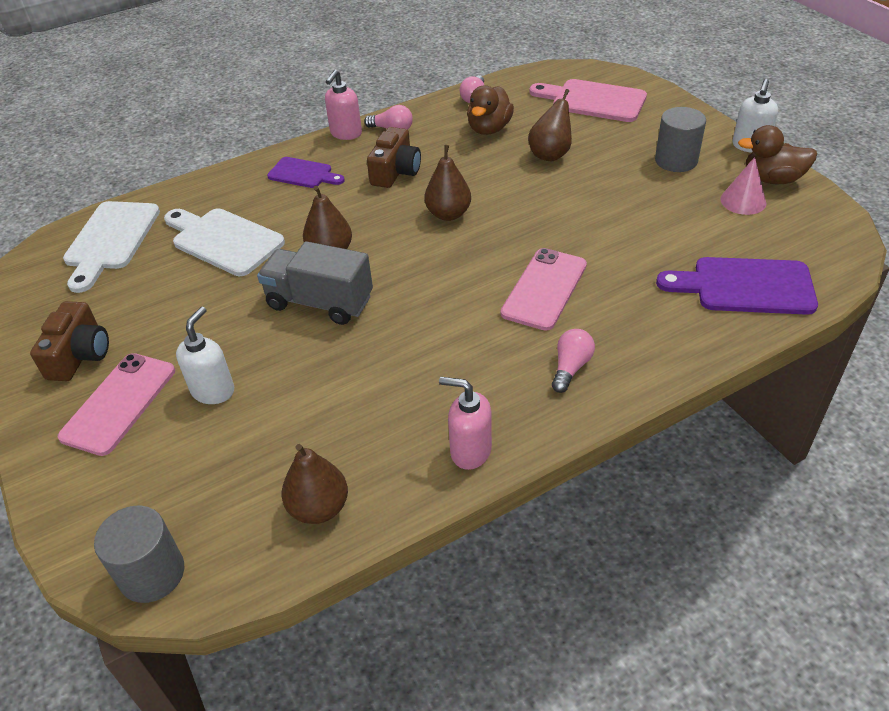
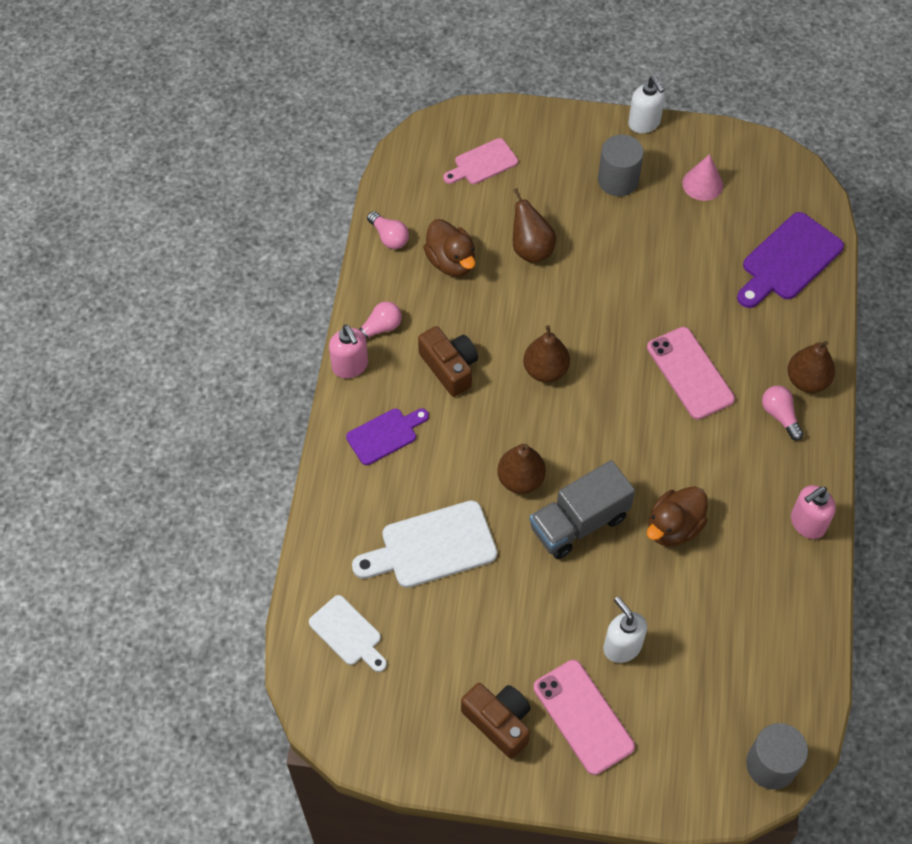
camera: 55 degrees left, 15 degrees up
white cutting board [63,201,160,293] -> white cutting board [309,595,387,672], size x0.62
brown pear [282,444,348,524] -> brown pear moved to [787,341,835,393]
pink cutting board [529,79,647,122] -> pink cutting board [443,138,518,184], size x0.62
brown duck [738,125,817,184] -> brown duck moved to [647,486,708,547]

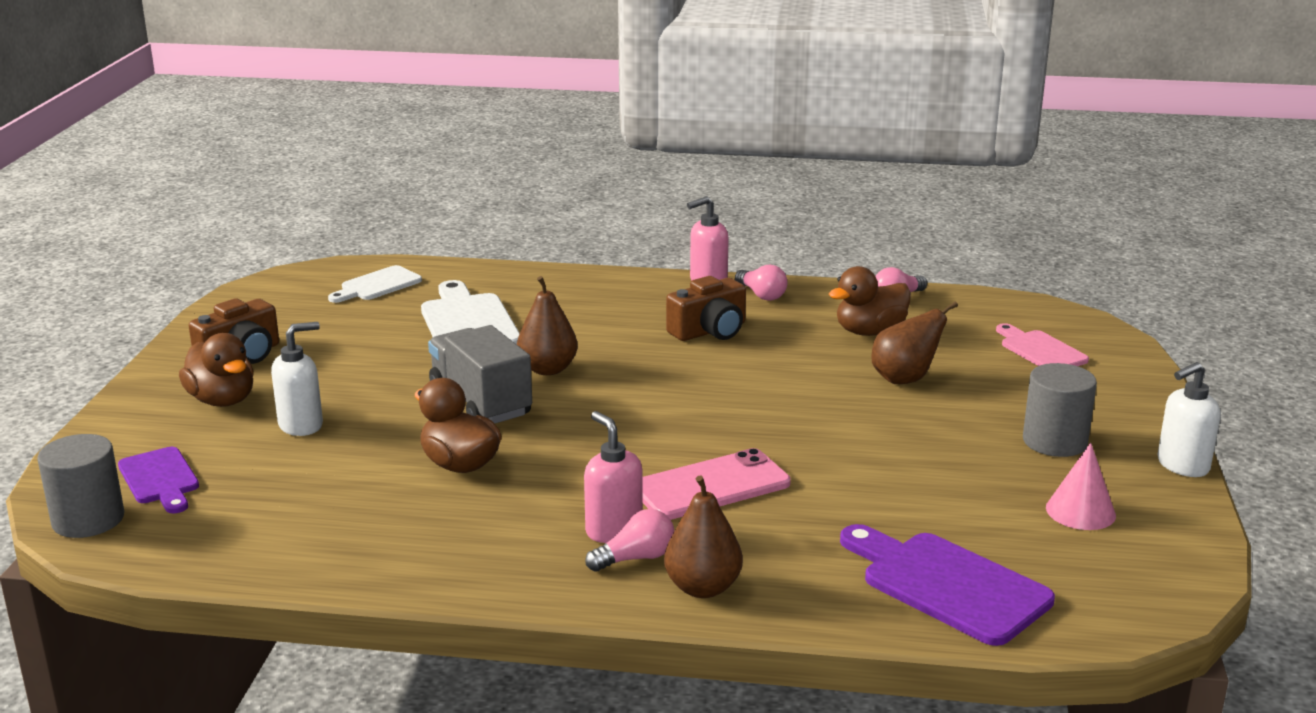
camera: 90 degrees right, 35 degrees down
purple cutting board [346,408,429,465] -> purple cutting board moved to [118,447,199,513]
brown pear [523,325,570,382] -> none
pink phone [533,660,635,775] -> brown duck [179,333,254,407]
pink soap dispenser [791,485,836,539] -> pink soap dispenser moved to [584,411,643,543]

